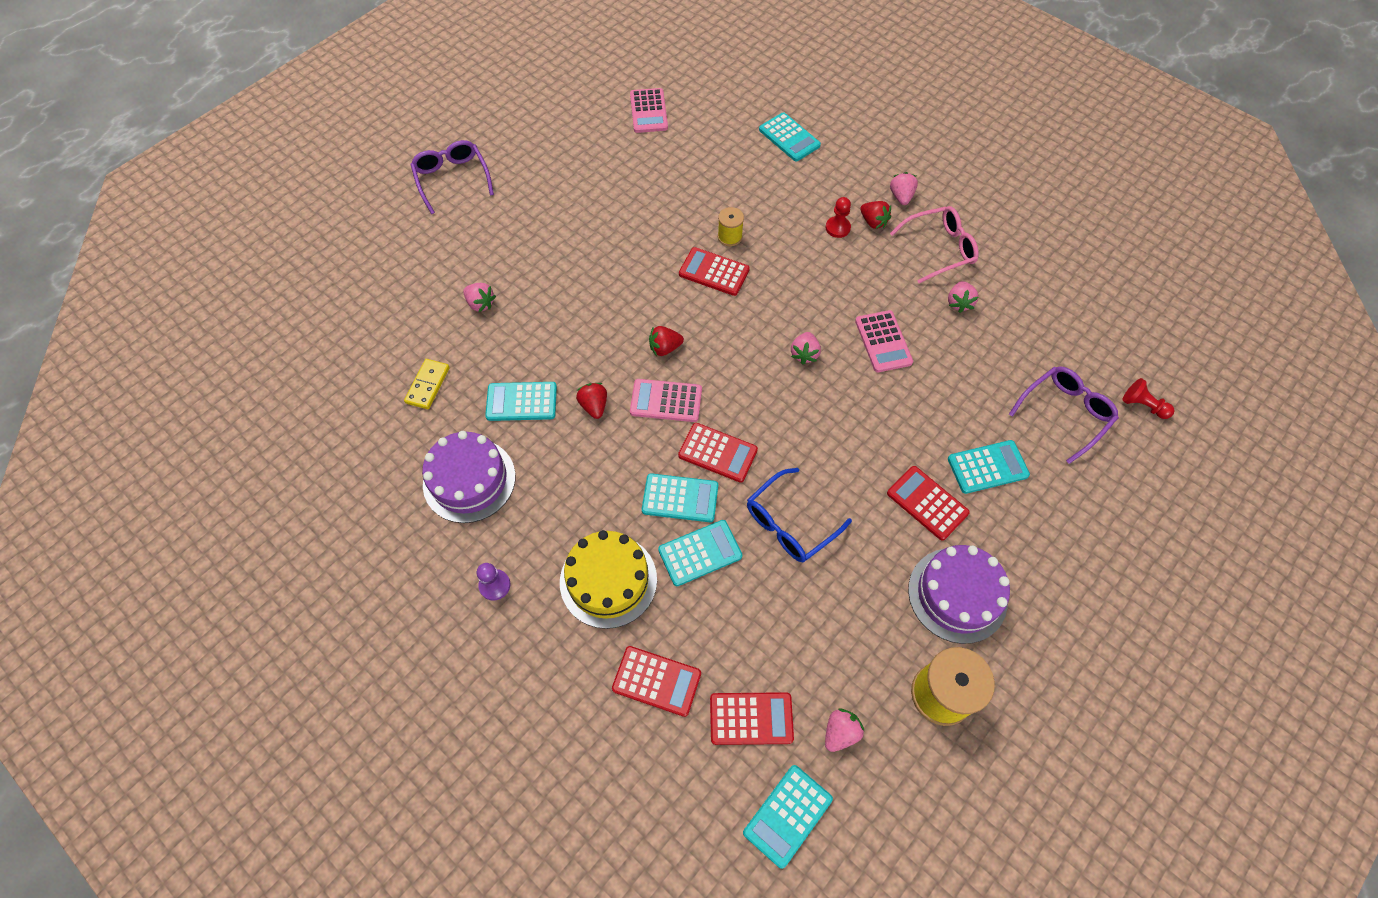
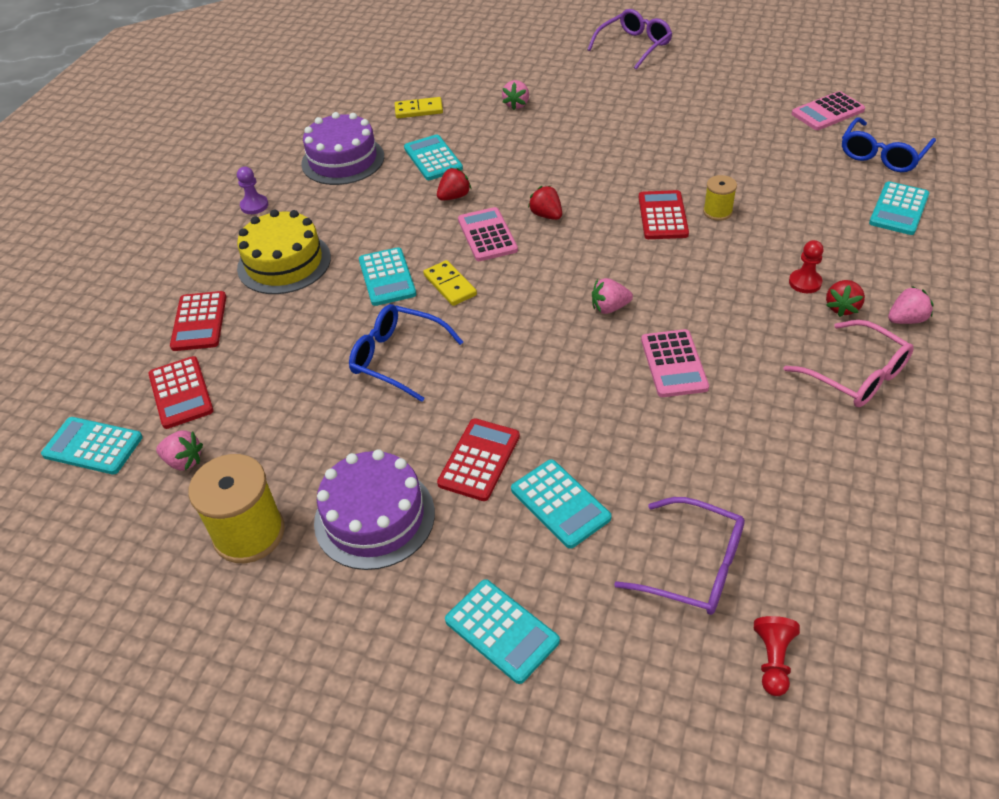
camera: 70 degrees right, 15 degrees down
turquoise calculator [658,520,742,586] -> turquoise calculator moved to [445,579,560,684]
red calculator [678,423,758,483] -> yellow domino [423,260,477,306]
pink calculator [855,310,913,372] -> pink calculator turned 60 degrees counterclockwise [641,329,709,397]
pink strawberry [948,281,979,313] -> none
none -> blue glasses [842,117,936,172]

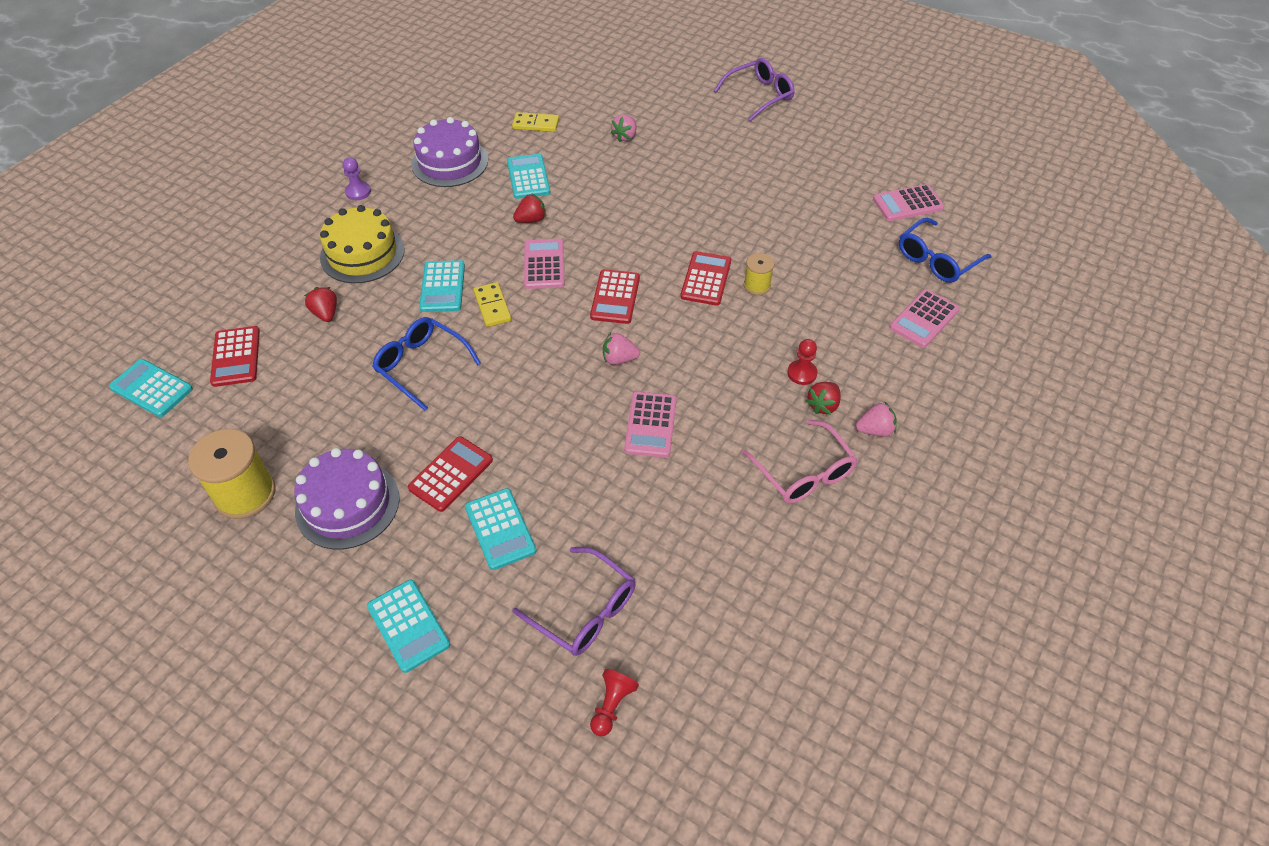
camera: 10 degrees right, 5 degrees up
pink strawberry [156,430,203,471] -> none
red calculator [170,291,226,351] -> red calculator moved to [590,269,640,324]
red strawberry [528,186,562,220] -> red strawberry moved to [304,287,337,322]
turquoise calculator [869,181,929,235] -> pink calculator [889,289,959,348]

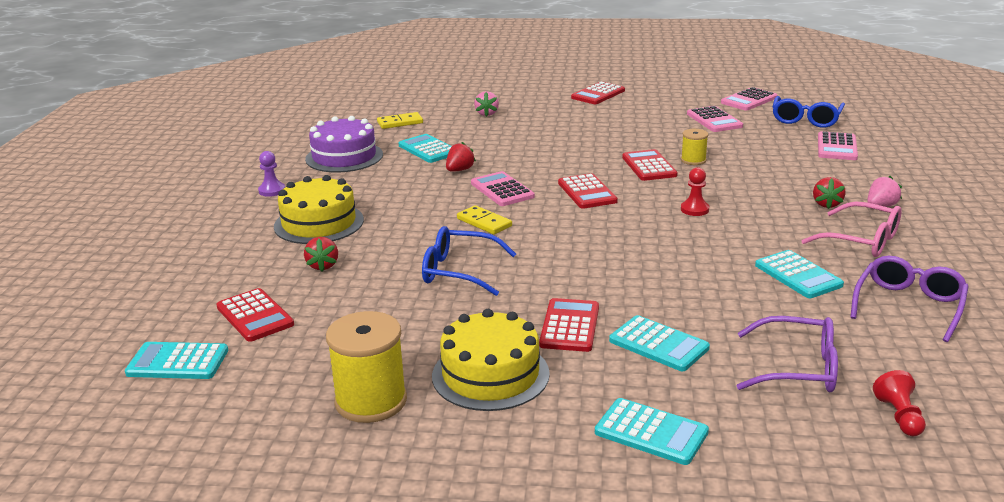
camera: 25 degrees left, 25 degrees down
purple cake [294,448,400,549] -> yellow cake [432,309,550,411]
red strawberry [304,287,337,322] -> red strawberry turned 135 degrees counterclockwise [304,237,338,271]
turquoise calculator [419,260,465,312] -> turquoise calculator moved to [755,250,844,298]
pink strawberry [603,333,640,365] -> none
pink calculator [624,392,677,458] -> pink calculator moved to [687,106,743,132]
purple glasses [714,58,795,121] -> purple glasses moved to [850,255,969,342]
red pawn [787,339,818,385] -> red pawn moved to [681,167,709,216]
none -> red calculator [571,82,625,104]

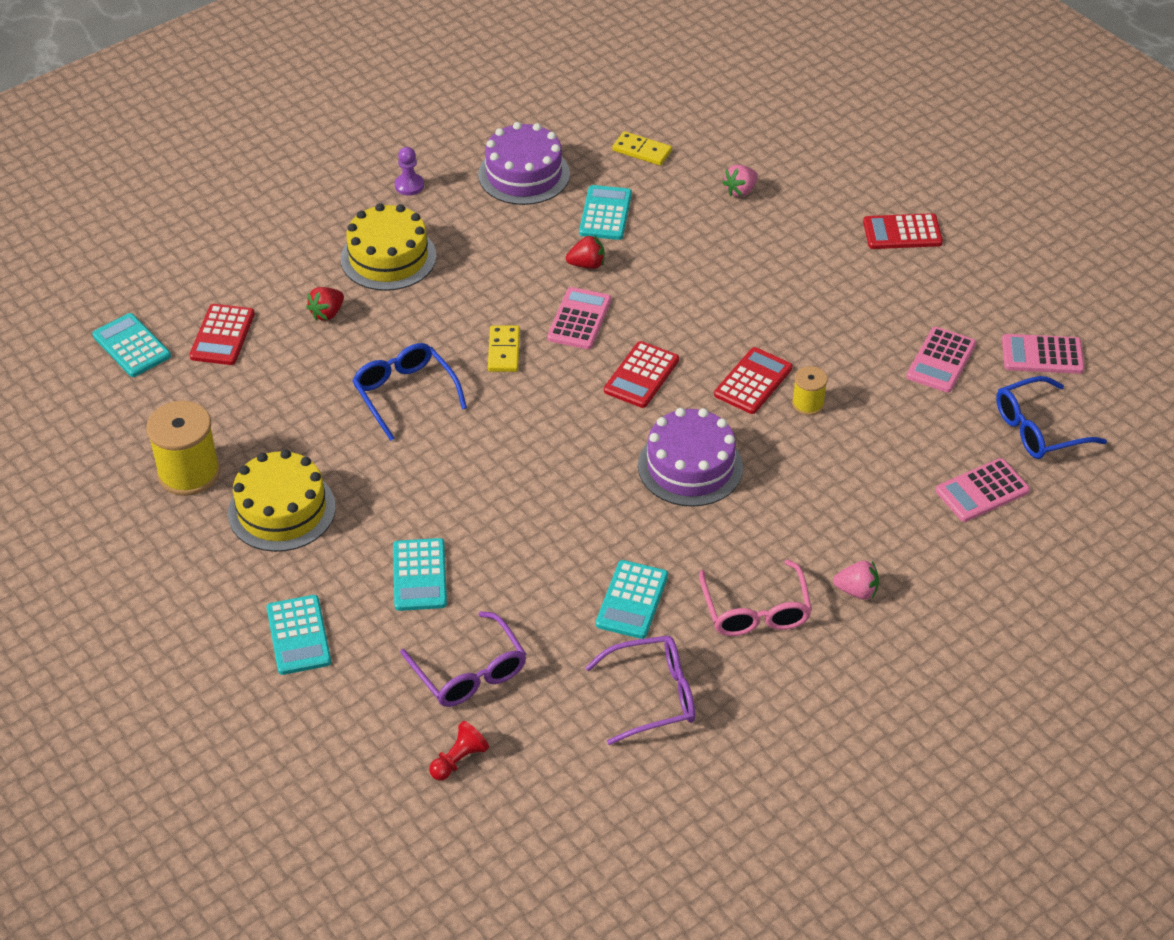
camera: 45 degrees right, 20 degrees up
red calculator [539,298,599,352] -> none
red pawn [681,167,709,216] -> purple cake [638,408,743,507]
red strawberry [813,177,846,209] -> none

